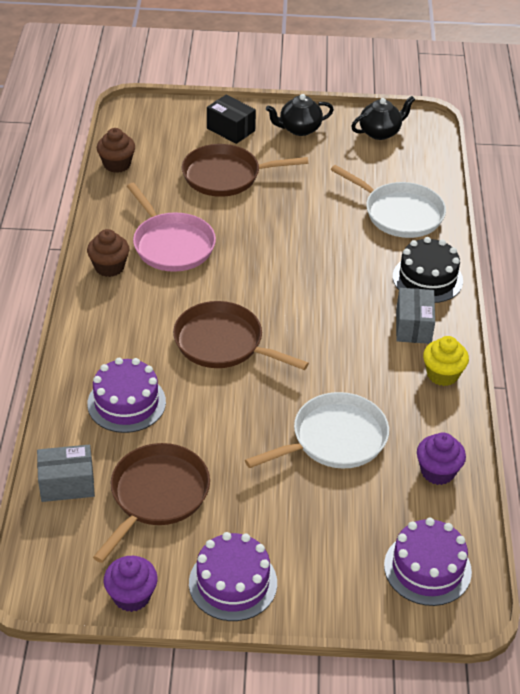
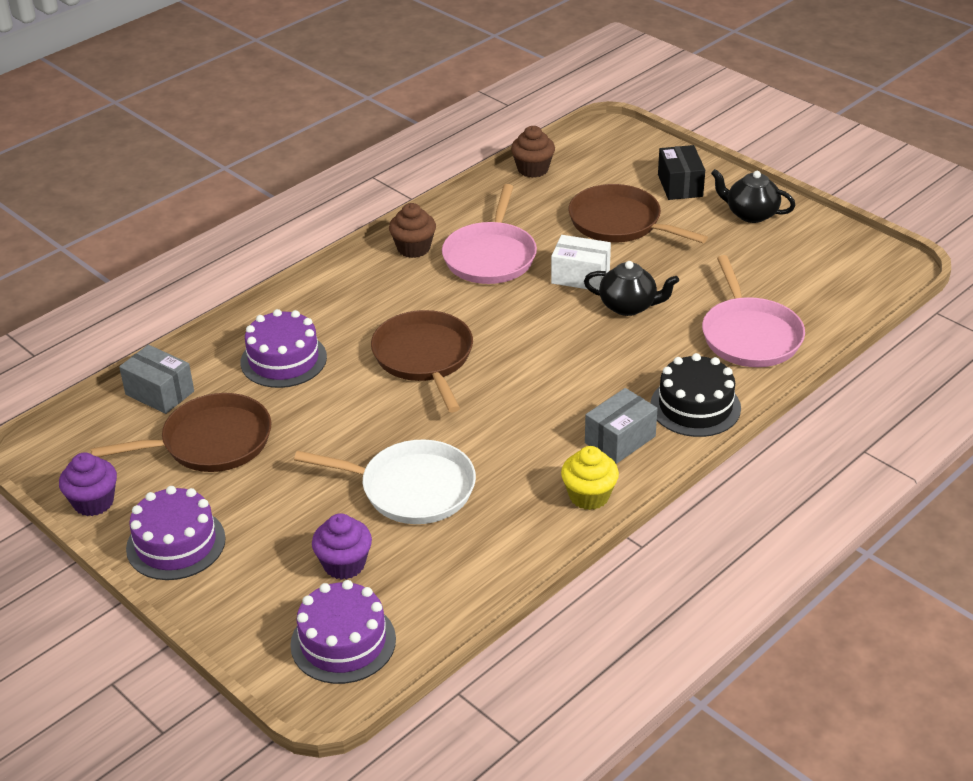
camera: 45 degrees right, 5 degrees down
white pan [331,165,446,238] -> pink pan [702,255,805,367]
black teapot [351,96,415,140] -> black teapot moved to [584,261,679,316]
purple cupcake [417,432,466,485] -> purple cupcake moved to [312,513,372,580]
none -> white box [551,235,611,290]

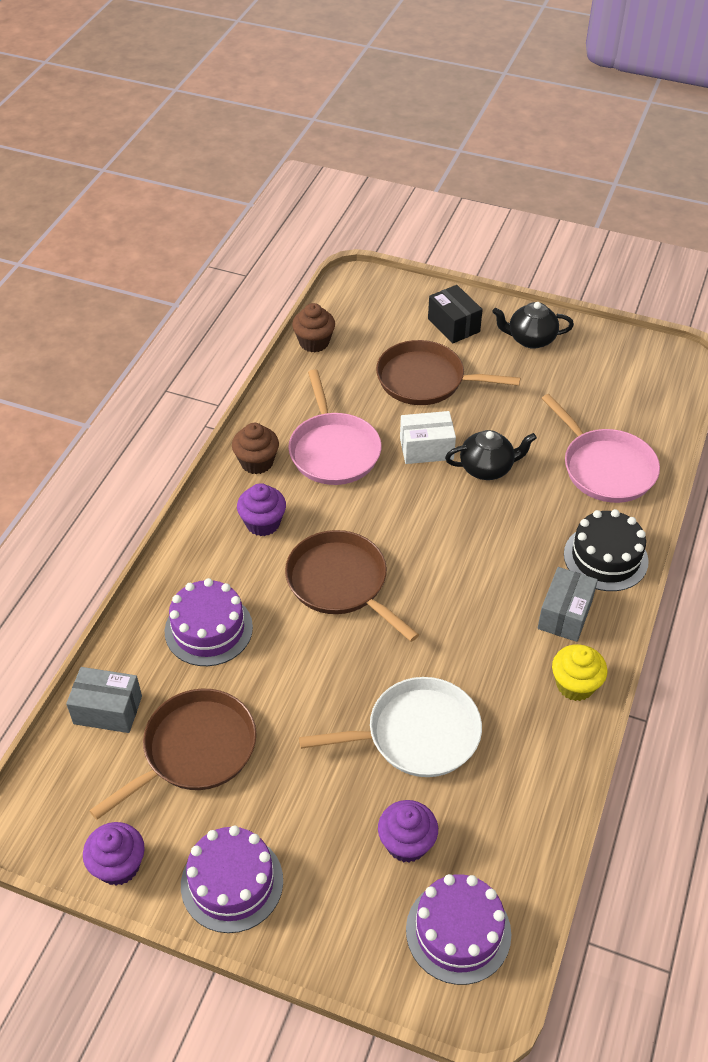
camera: 25 degrees left, 10 degrees up
none -> purple cupcake [237,483,286,536]

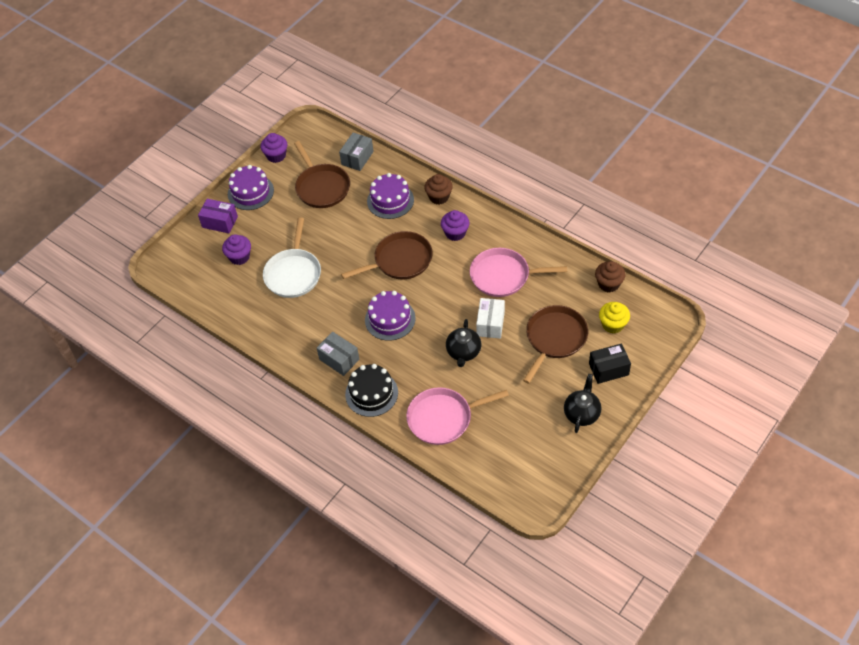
camera: 110 degrees right, 5 degrees up
brown cupcake [232,423,279,474] -> brown cupcake moved to [424,174,453,205]
purple cake [406,874,511,985] -> purple cake moved to [365,291,416,341]
yellow cupcake [552,644,607,701] -> yellow cupcake moved to [599,302,630,334]
none -> purple box [198,199,238,233]

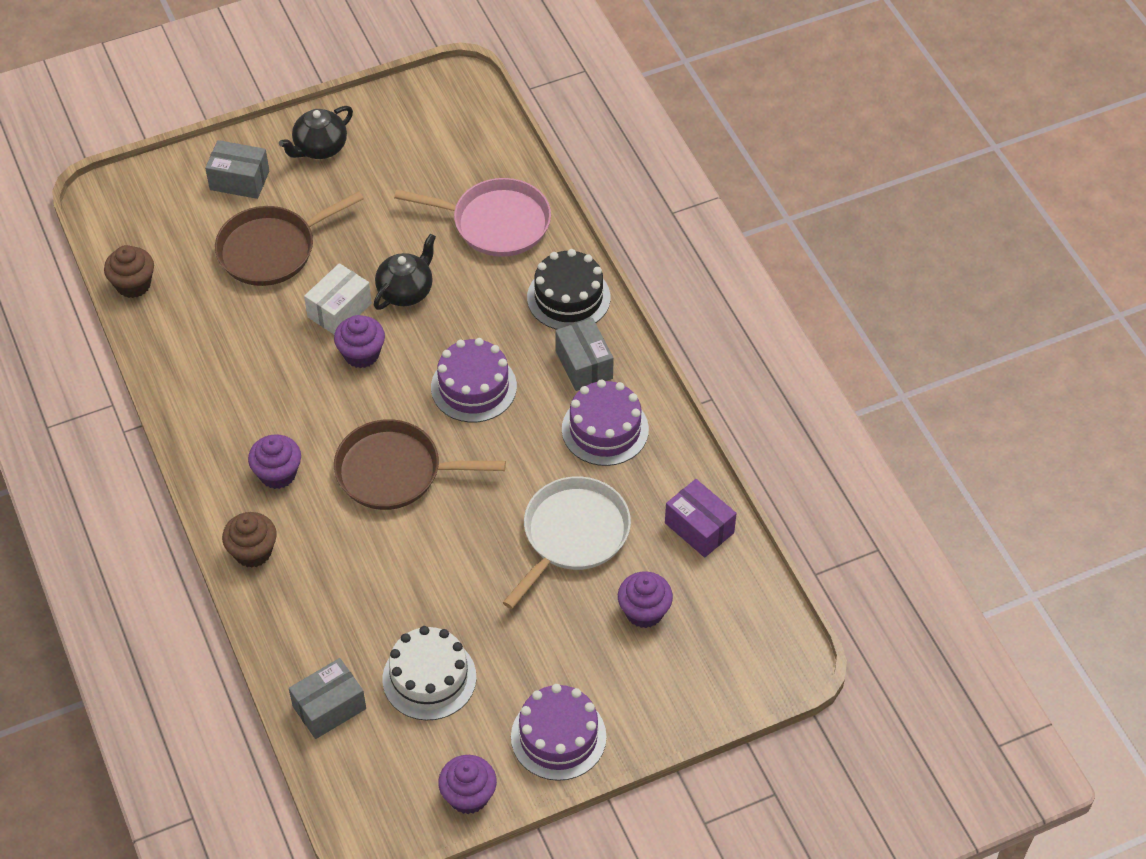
camera: 155 degrees left, 0 degrees up
purple box [198,199,238,233] -> purple box moved to [665,479,736,558]
brown pan [294,141,350,208] -> white cake [382,626,476,721]
purple cake [367,173,414,219] -> purple cake moved to [562,379,649,466]
pink pan [470,248,567,297] -> none
black box [589,343,631,384] -> grey box [205,140,269,199]
yellow cupcake [599,302,630,334] -> none
none -> purple cupcake [334,315,385,368]

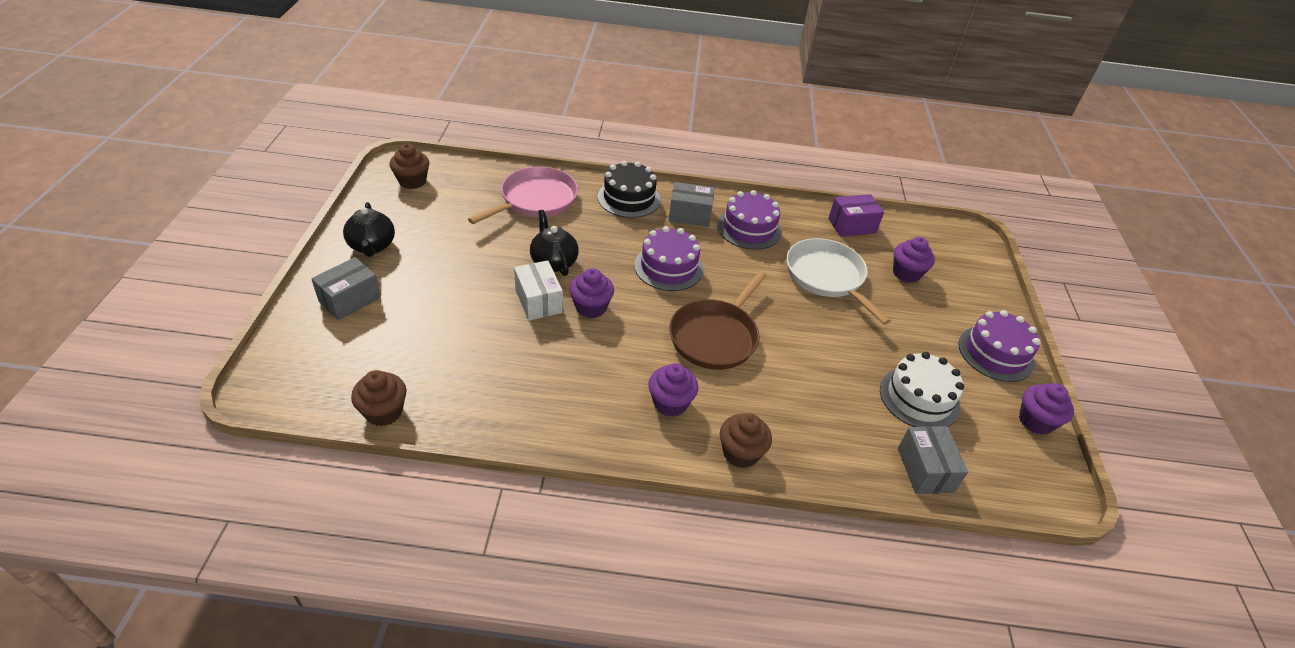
camera: 65 degrees left, 10 degrees down
brown pan [215,191,364,286] -> none
none -> brown cupcake [390,144,429,189]

